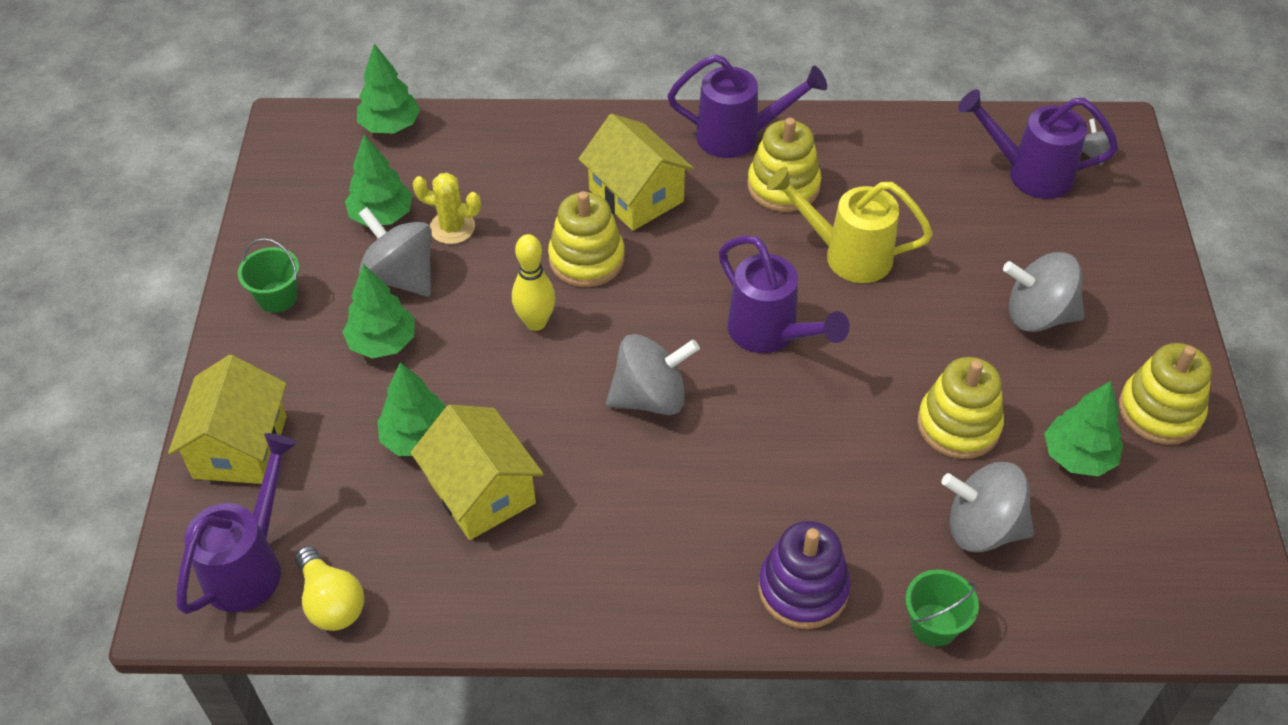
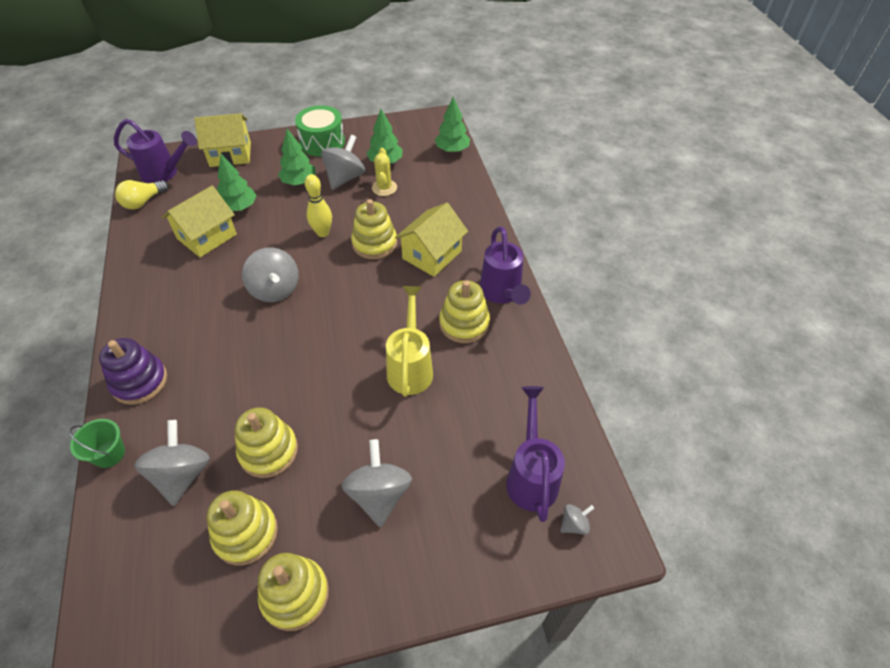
camera: 75 degrees right, 0 degrees up
green bucket [238,238,300,313] -> green drum [295,105,345,157]
purple watering can [719,235,850,353] -> none
green tree [1044,381,1123,476] -> yellow stacking toy [207,490,278,565]

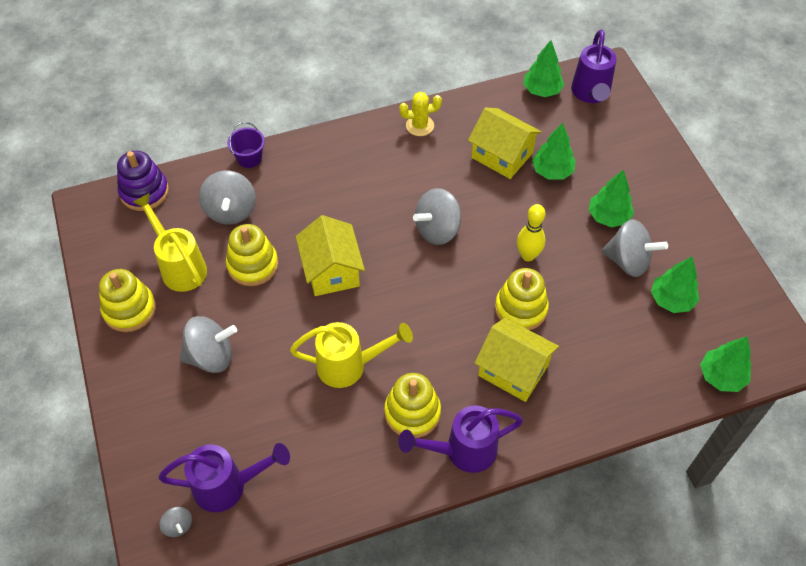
camera: 85 degrees right, 5 degrees up
green bucket [69,419,125,468] -> purple bucket [227,122,265,168]
purple stacking toy [99,338,167,405] -> purple stacking toy moved to [117,151,169,211]
yellow light bulb [115,180,169,209] -> green tree [523,40,564,97]
grey spinning top [134,420,210,506] -> grey spinning top turned 90 degrees clockwise [199,171,256,224]
yellow house [194,113,251,167] -> yellow house moved to [296,215,365,296]
yellow stacking toy [207,490,278,565] -> yellow watering can [133,193,207,292]
green drum [295,105,345,157] -> none
yellow cactus [372,148,397,196] -> yellow cactus moved to [399,92,442,136]

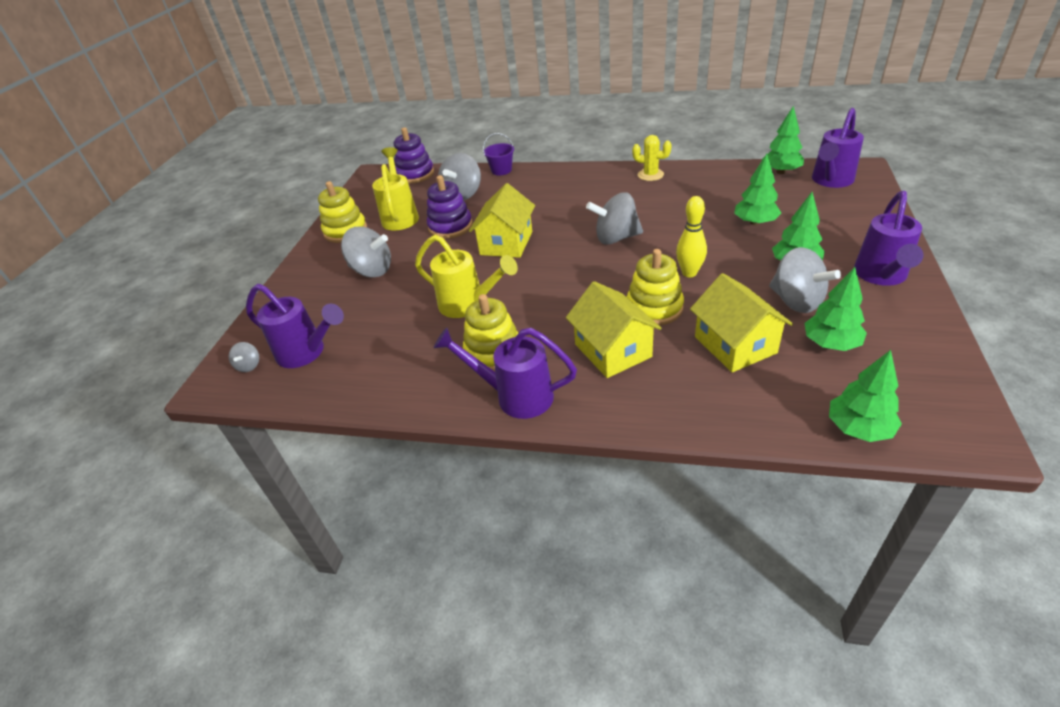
camera: 35 degrees right, 15 degrees down
yellow stacking toy [226,224,278,286] -> purple stacking toy [427,175,473,239]
yellow house [468,108,542,179] -> yellow house moved to [690,273,793,372]
none -> purple watering can [854,191,923,286]

